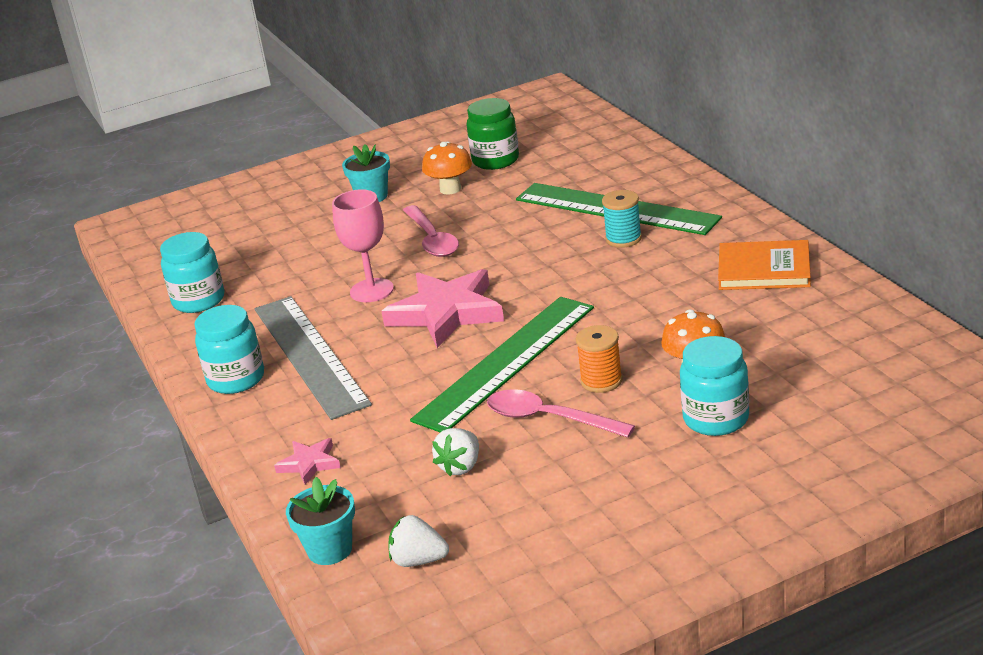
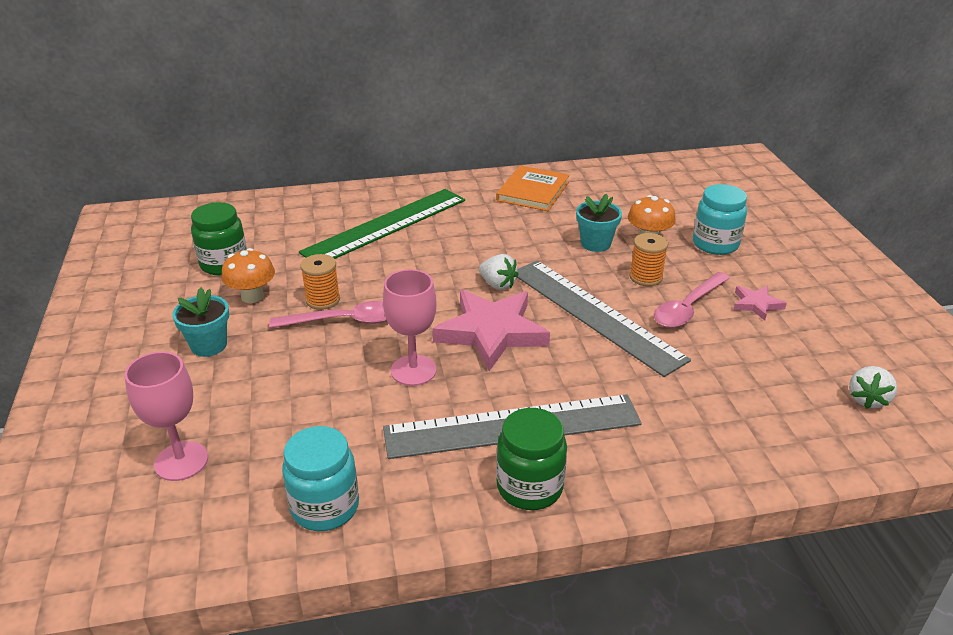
camera: 80 degrees left, 5 degrees up
turquoise jar [195,305,264,394] -> green jar [496,408,567,510]
pink star [274,438,341,485] -> pink star moved to [734,286,787,321]
turquoise flower pot [286,477,355,565] -> turquoise flower pot moved to [576,193,622,252]
green ruler [410,297,594,432] -> grey ruler [517,260,691,377]
white strawberry [432,428,479,476] -> white strawberry moved to [479,254,519,290]
turquoise spool [602,190,642,248] -> none
none -> pink goblet [124,352,208,481]
none -> orange spool [300,254,340,310]

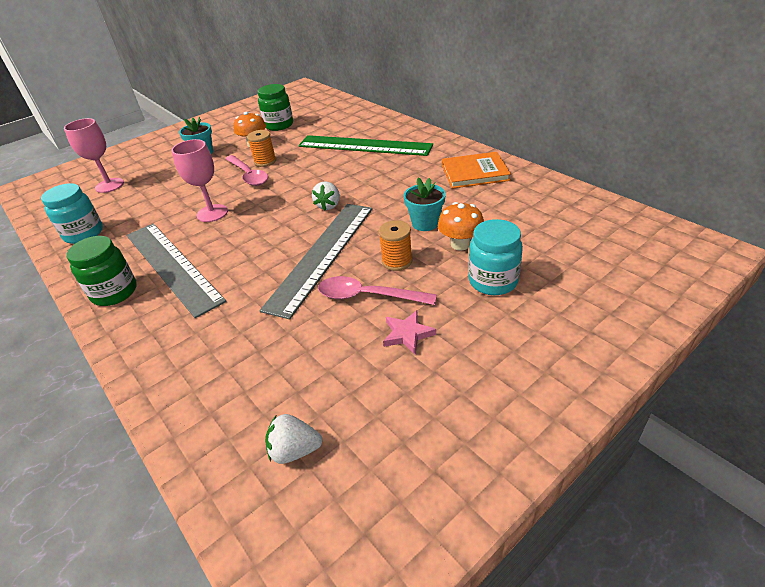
camera: 65 degrees right, 5 degrees up
pink star [433,290,550,371] -> none

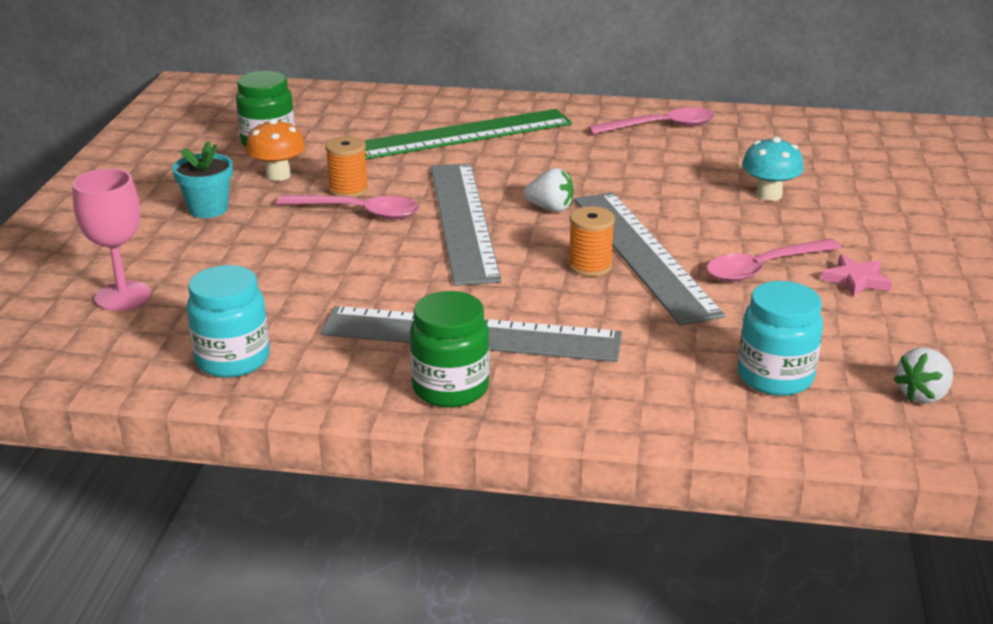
camera: 45 degrees left, 10 degrees down
pink goblet [171,139,228,222] -> none
white strawberry [312,181,340,210] -> white strawberry turned 45 degrees counterclockwise [523,168,574,212]
orange spool [379,220,412,271] -> orange spool moved to [568,206,615,277]
turquoise flower pot [404,177,446,231] -> none
orange mushroom [438,202,484,251] -> turquoise mushroom [742,137,804,201]
orange book [442,152,511,189] -> pink spoon [588,107,715,134]
turquoise jar [468,219,523,295] -> turquoise jar moved to [738,281,823,396]
none -> grey ruler [431,164,502,286]

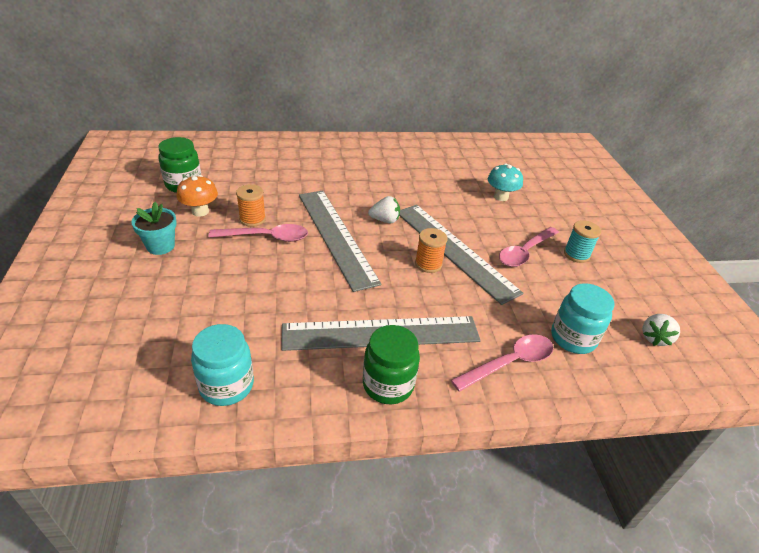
camera: 20 degrees left, 10 degrees up
pink goblet [72,168,152,311] -> none
green ruler [364,109,572,159] -> none
pink spoon [588,107,715,134] -> pink spoon moved to [451,334,554,392]
pink star [821,255,892,297] -> turquoise spool [564,220,601,263]

